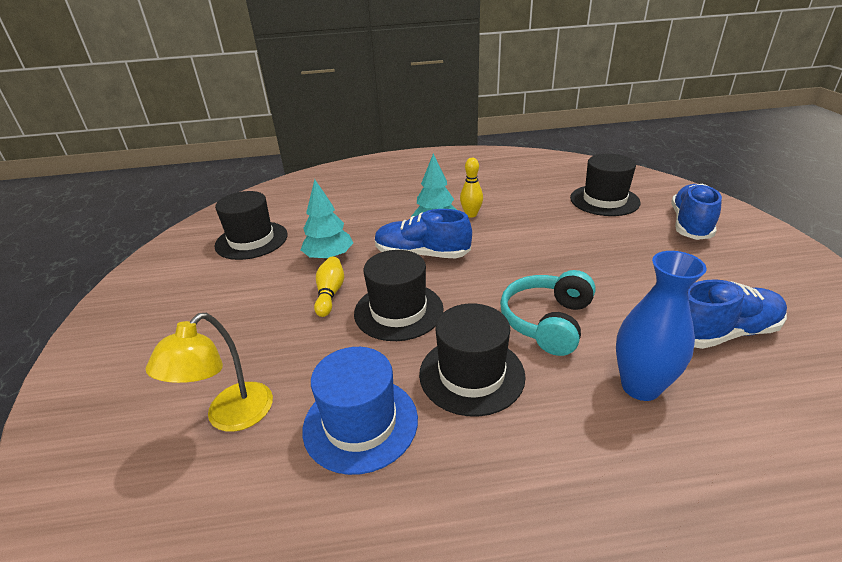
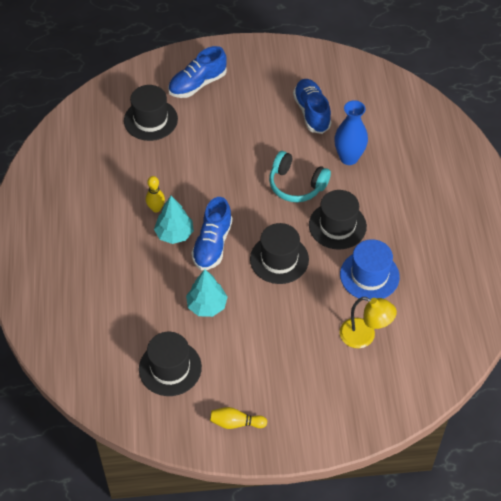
camera: 90 degrees left, 20 degrees up
yellow bowling pin [314,257,344,317] -> yellow bowling pin moved to [210,407,267,429]
blue shoe [671,184,722,240] -> blue shoe turned 60 degrees counterclockwise [168,46,227,98]

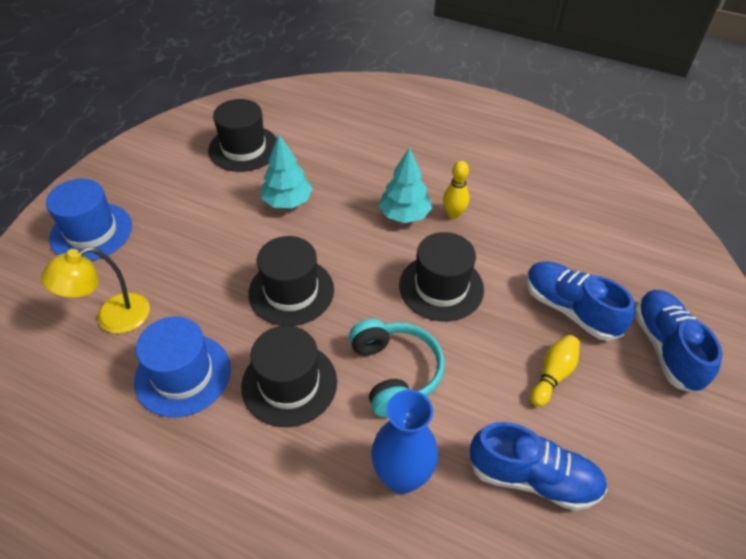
camera: 120 degrees right, 5 degrees down
black hat [124,85,178,141] -> black hat moved to [399,232,484,321]
blue shoe [191,197,233,270] -> blue shoe moved to [526,262,635,341]
yellow bowling pin [210,407,267,429] -> yellow bowling pin moved to [530,335,580,407]
turquoise headphones [269,151,331,202] -> turquoise headphones turned 105 degrees clockwise [349,319,444,417]
none -> blue hat [46,179,132,261]

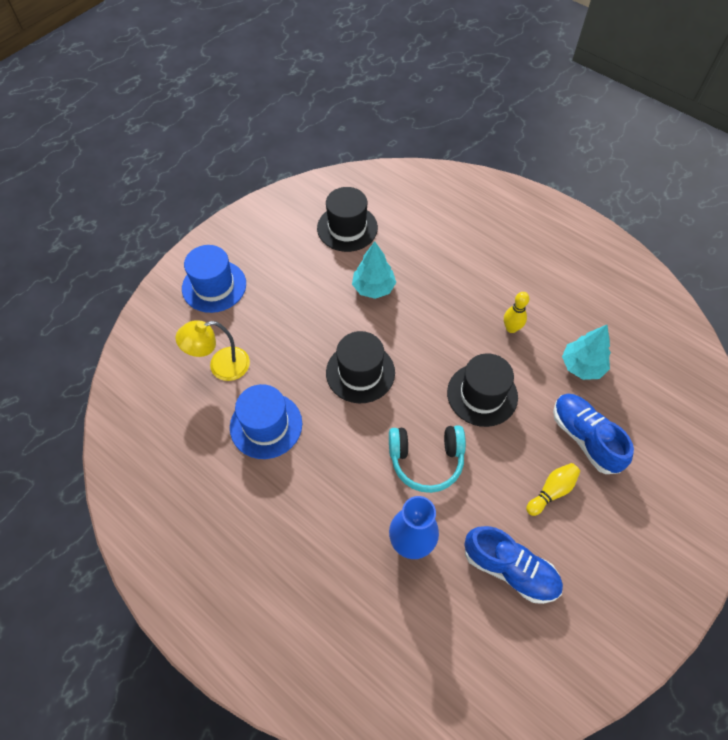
camera: 15 degrees right, 10 degrees up
black hat [241,325,337,427] -> none
turquoise headphones [349,319,444,417] -> turquoise headphones turned 90 degrees clockwise [389,425,466,493]
turquoise tree [379,147,432,223] -> turquoise tree moved to [562,325,611,380]
blue shoe [635,290,723,394] -> none

